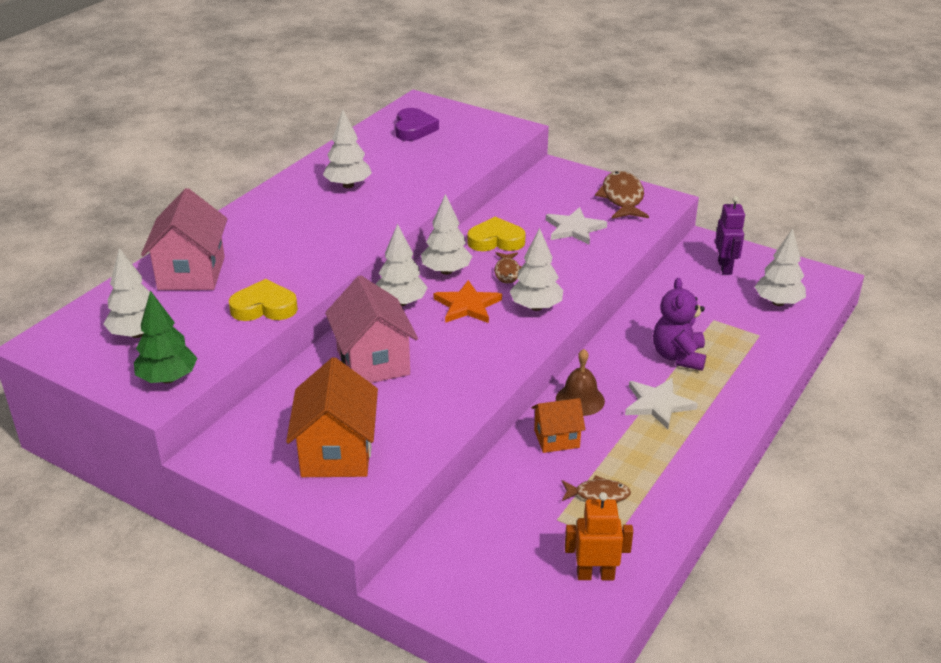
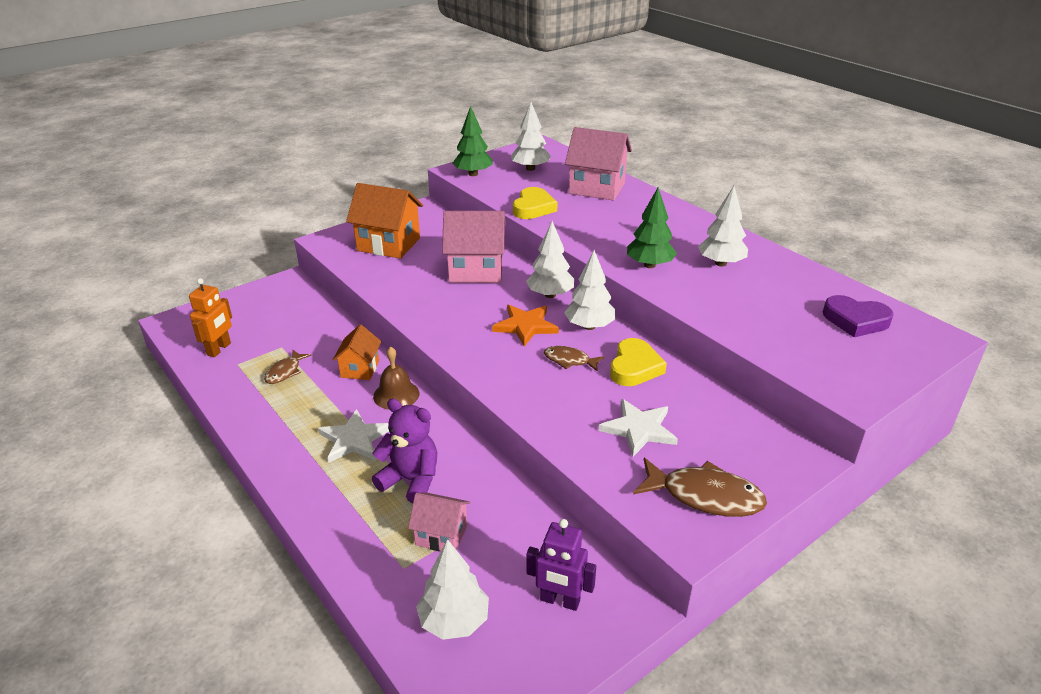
camera: 110 degrees right, 0 degrees up
white tree [510,228,563,311] -> none
none -> pink house [408,493,470,551]
none -> green tree [627,187,677,268]

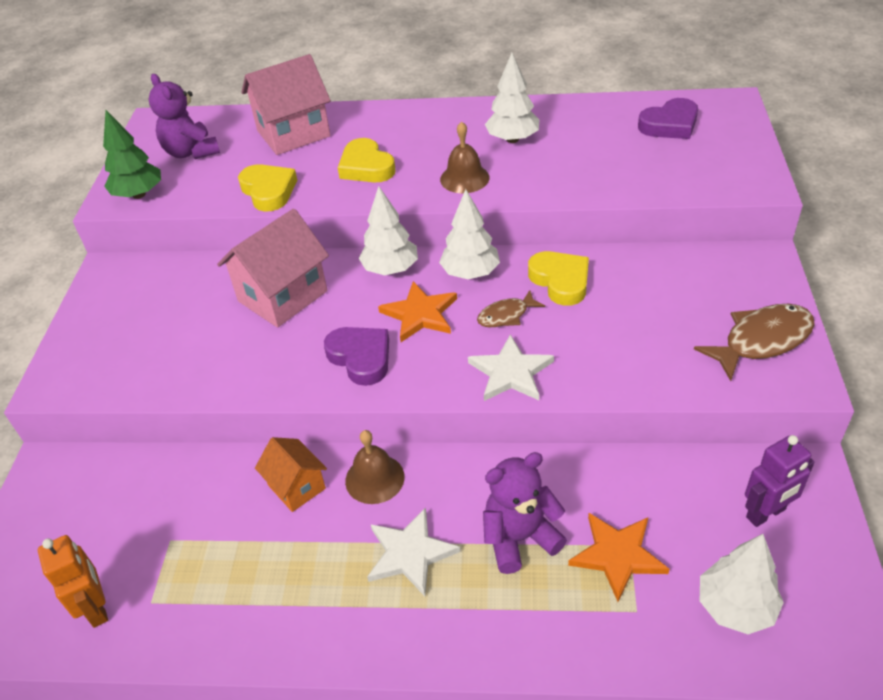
camera: 45 degrees left, 10 degrees up
brown fish [264,350,311,384] -> none
orange house [346,183,423,259] -> none
pink house [408,493,470,551] -> orange star [568,513,669,602]
white tree [511,102,551,171] -> purple teddy bear [149,74,220,159]
white star [599,399,678,457] -> white star moved to [468,334,554,401]
green tree [627,187,677,268] -> brown bell [440,121,490,193]
none -> purple heart [324,327,389,386]
none -> yellow heart [338,138,396,182]

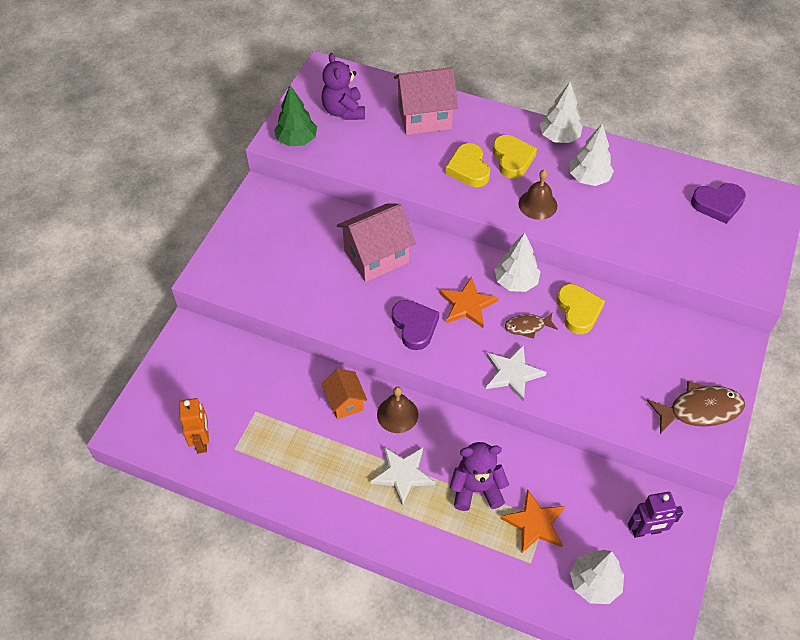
camera: 15 degrees right, 10 degrees up
yellow heart [238,164,297,212] -> yellow heart moved to [493,135,537,179]
white tree [359,186,418,275] -> white tree moved to [540,82,583,143]

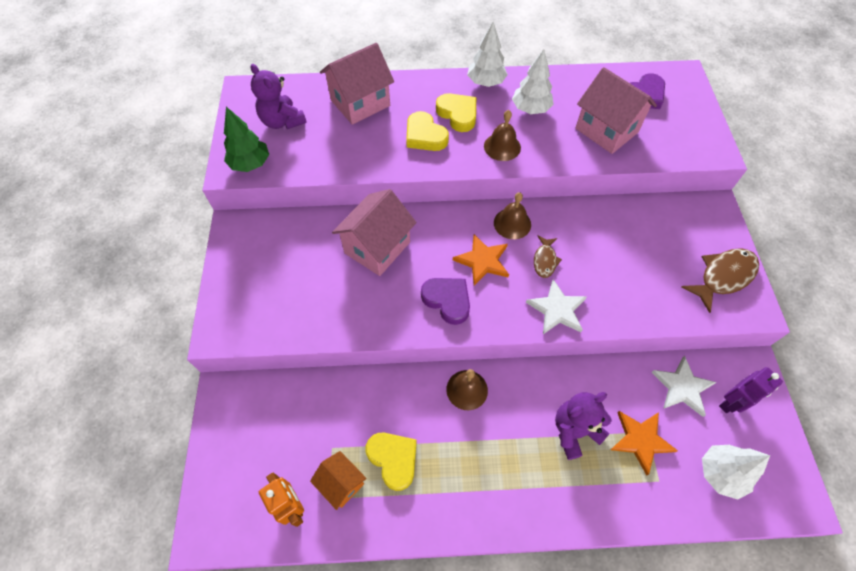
camera: 25 degrees left, 5 degrees up
orange house [321,369,367,419] -> orange house moved to [310,451,367,510]
white star [371,447,435,506] -> white star moved to [652,356,717,417]
white tree [494,233,541,292] -> brown bell [494,192,531,239]
brown fish [505,313,558,339] -> brown fish turned 45 degrees counterclockwise [534,235,562,278]
yellow heart [557,284,605,334] -> yellow heart moved to [365,433,417,491]
none -> pink house [575,67,657,154]

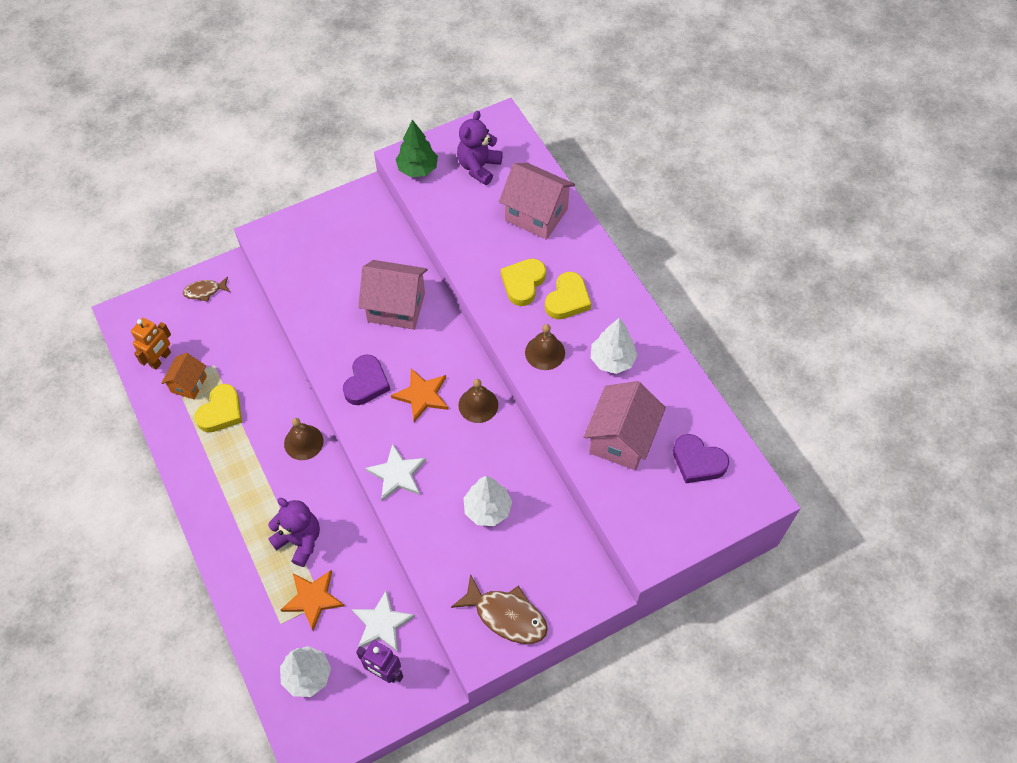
camera: 65 degrees right, 0 degrees up
white tree [467,22,508,87] -> white tree moved to [463,476,512,526]
brown fish [534,235,562,278] -> brown fish moved to [183,277,230,302]

